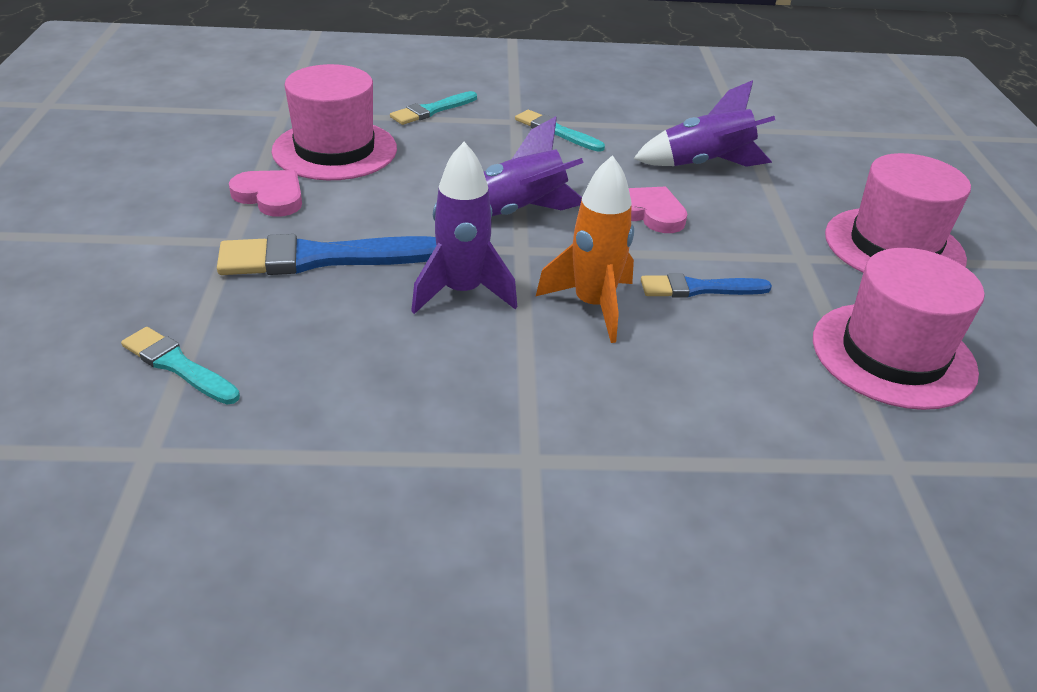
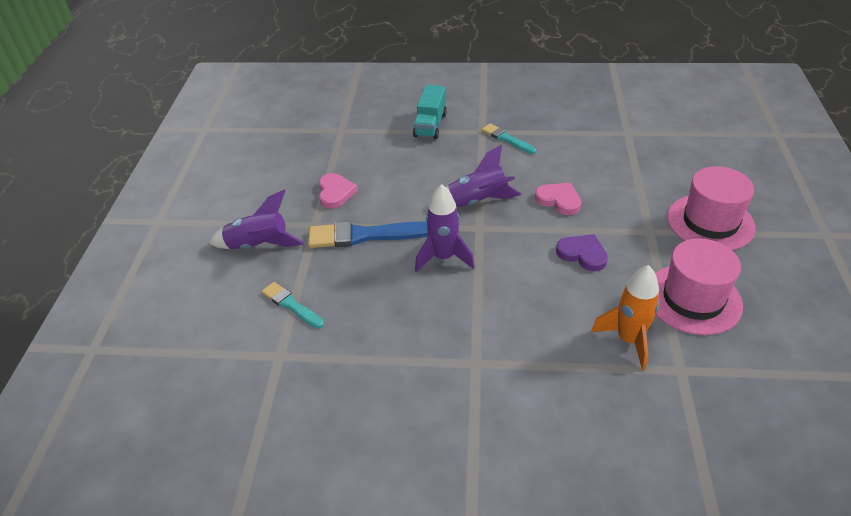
camera: 10 degrees right, 5 degrees up
pink heart [229,170,302,217] -> pink heart turned 45 degrees clockwise [319,173,358,209]
pink hat [272,64,397,180] -> none
turquoise brush [390,91,477,125] -> turquoise truck [413,85,447,139]
orange rocket [536,155,634,343] -> orange rocket moved to [591,265,660,370]
purple rocket [633,80,775,167] -> purple rocket moved to [209,190,304,249]
blue brush [641,273,772,297] -> purple heart [556,234,608,271]

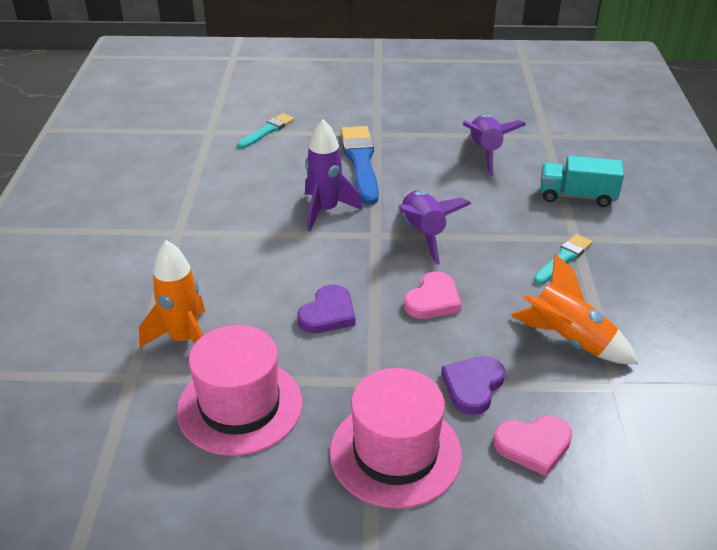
camera: 85 degrees right, 5 degrees down
purple rocket [209,190,304,249] -> purple rocket moved to [463,114,526,176]
pink heart [319,173,358,209] -> pink heart moved to [493,416,572,476]
none -> purple heart [441,356,505,415]
none -> orange rocket [511,254,638,364]

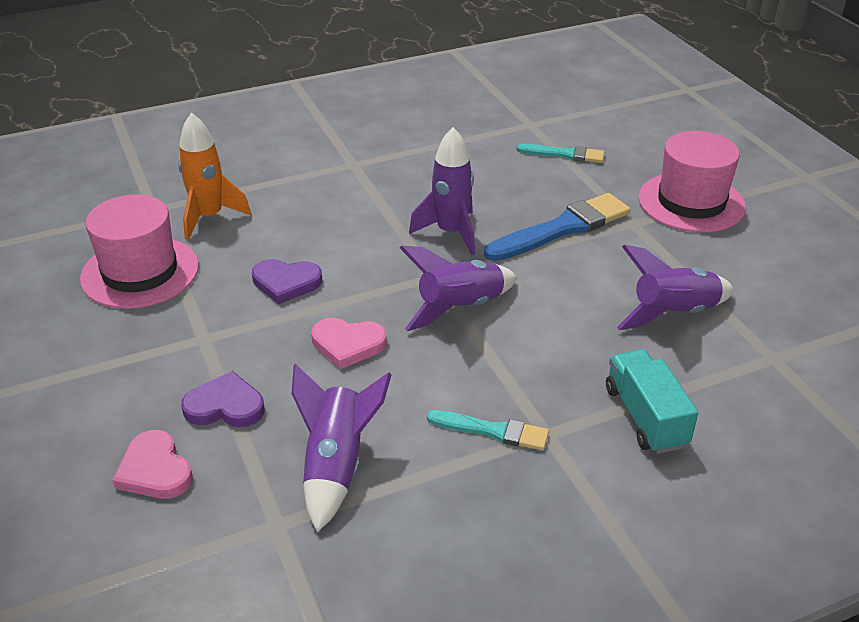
camera: 65 degrees right, 0 degrees up
pink hat [330,368,462,509] -> pink hat moved to [638,131,746,232]
orange rocket [511,254,638,364] -> purple rocket [292,364,392,532]

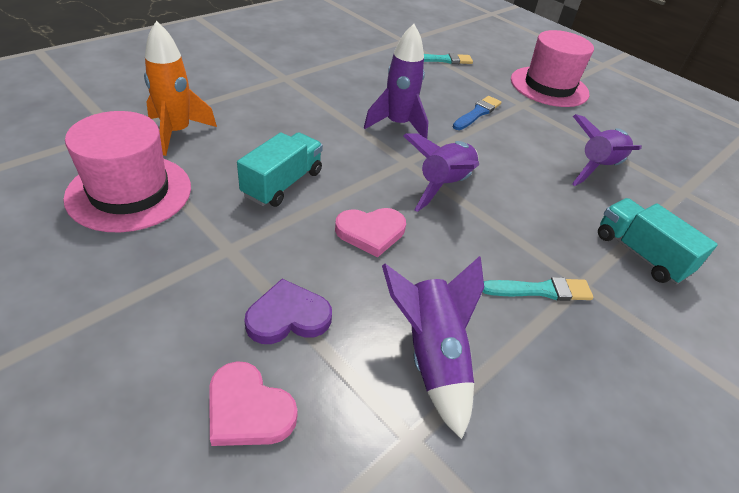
camera: 25 degrees left, 5 degrees up
purple heart [252,259,322,304] -> turquoise truck [237,132,323,207]
blue brush [484,193,630,261] -> blue brush [453,96,502,130], size x0.58

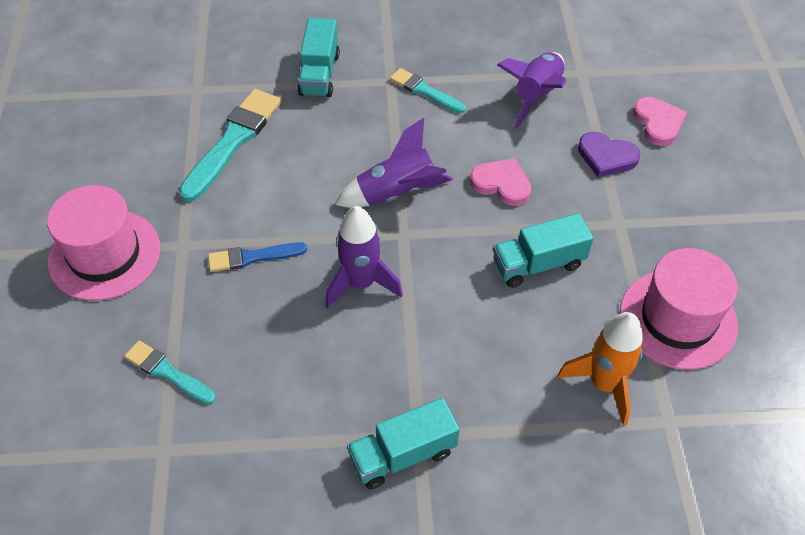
camera: 135 degrees left, 10 degrees up
purple rocket [572,114,642,186] -> turquoise brush [179,89,281,202]
none -> turquoise truck [347,398,460,490]

